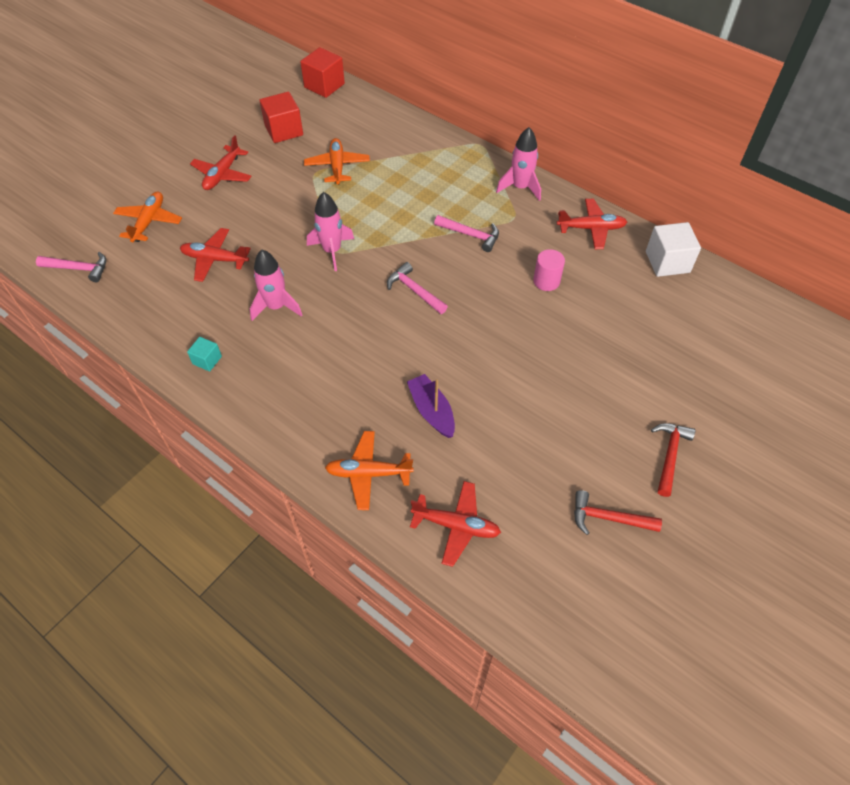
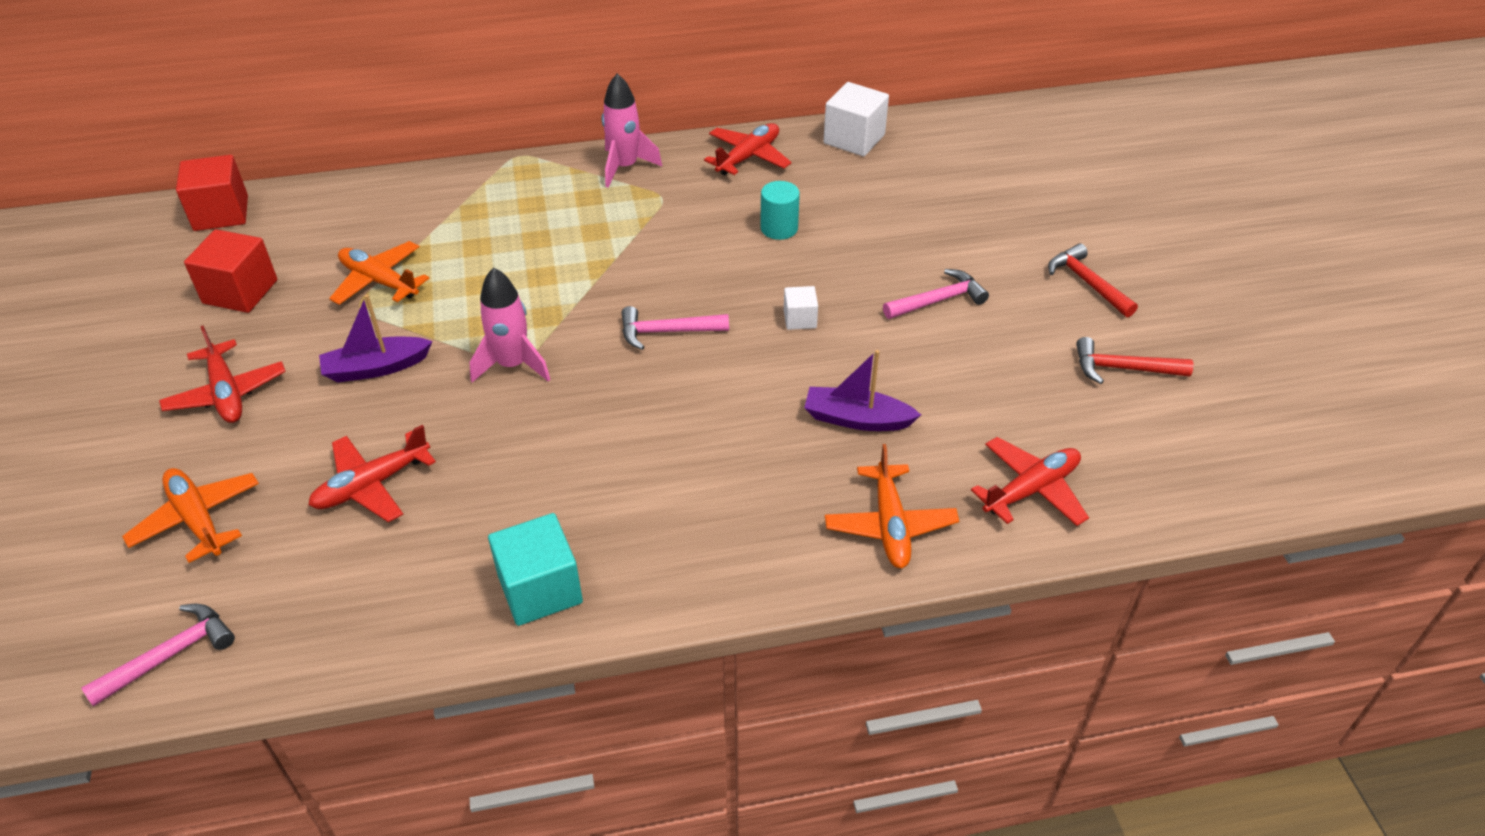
camera: 50 degrees left, 10 degrees down
turquoise cube [187,337,222,372] -> turquoise cube [488,513,583,626], size x1.83
pink rocket [250,250,302,321] -> none
orange plane [325,431,414,510] -> orange plane turned 45 degrees counterclockwise [825,444,959,568]
pink hammer [434,215,499,252] -> pink hammer moved to [883,269,989,319]
pink cylinder [533,249,565,291] -> turquoise cylinder [760,181,800,240]
red hammer [574,490,662,535] -> red hammer turned 45 degrees clockwise [1076,337,1193,384]
none -> purple boat [319,294,433,383]
none -> white cube [784,286,818,330]

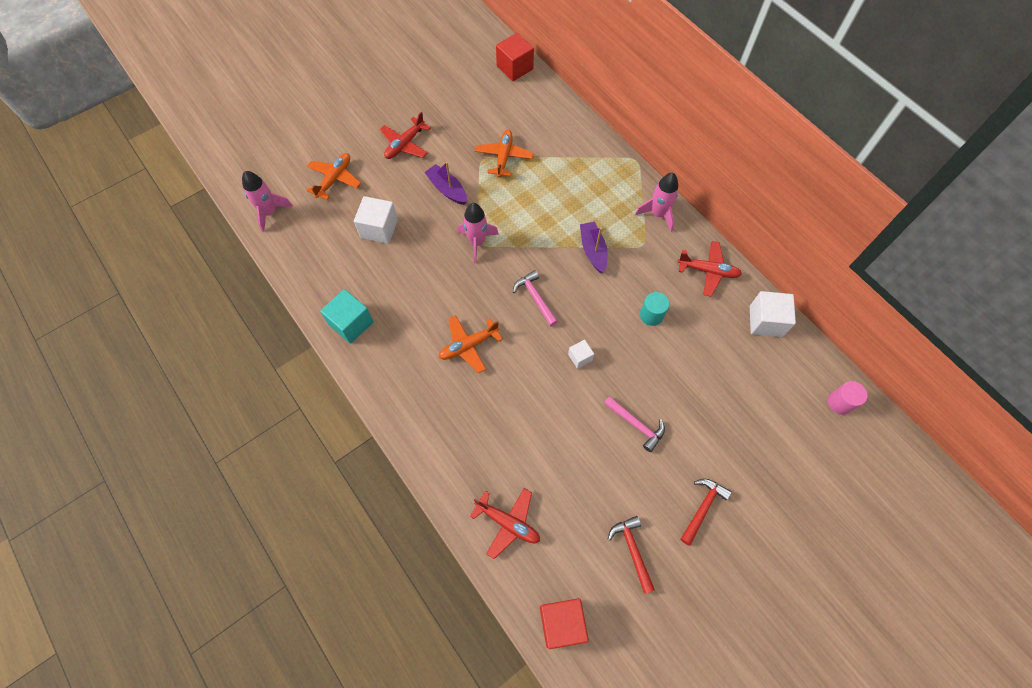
camera: 65 degrees right, 20 degrees up
pink hammer [81,604,235,706] -> pink rocket [242,171,293,232]
red cube [184,229,277,313] -> red cube moved to [540,598,589,649]
red plane [308,425,436,522] -> white cube [354,196,398,244]
purple boat [804,350,921,431] -> purple boat moved to [580,222,608,273]
orange plane [825,444,959,568] -> orange plane moved to [439,316,503,373]
none -> pink cylinder [828,381,868,415]

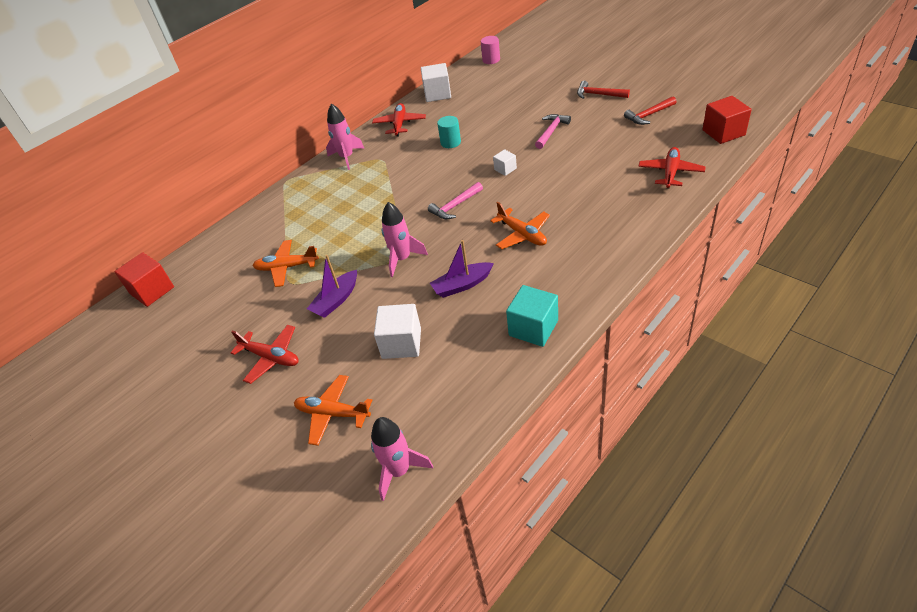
camera: 95 degrees left, 20 degrees down
purple boat [580,222,608,273] -> purple boat moved to [430,240,494,298]

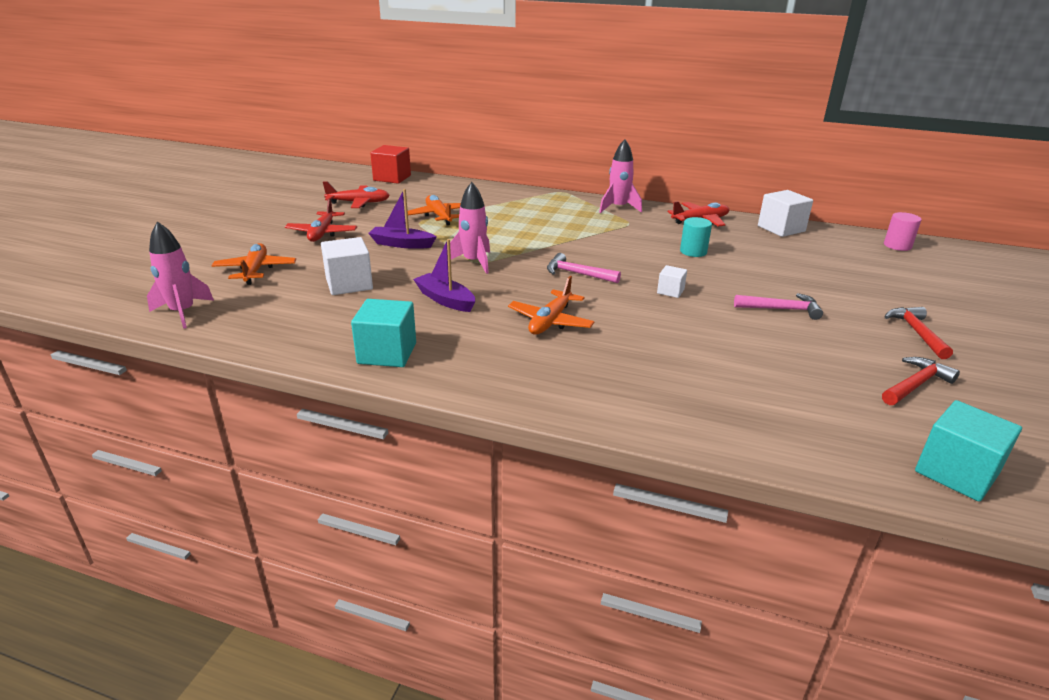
camera: 60 degrees right, 15 degrees down
red hammer [624,97,676,125] -> red hammer turned 105 degrees clockwise [882,357,960,405]
red plane [638,147,706,189] -> red plane moved to [323,181,390,208]
red cube [703,96,752,144] -> turquoise cube [915,400,1022,502]

